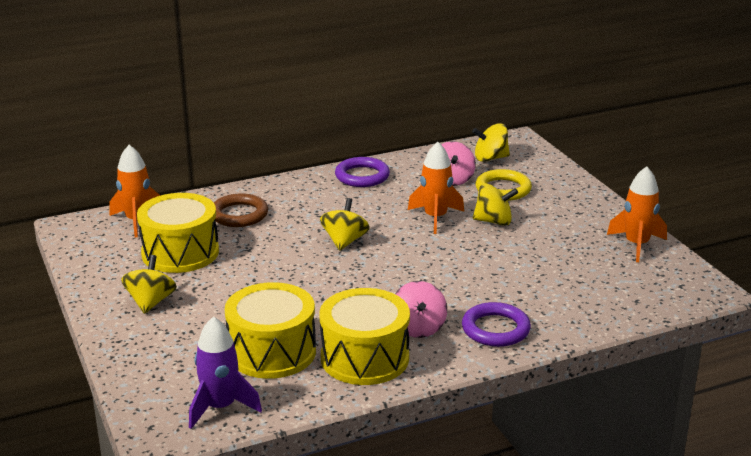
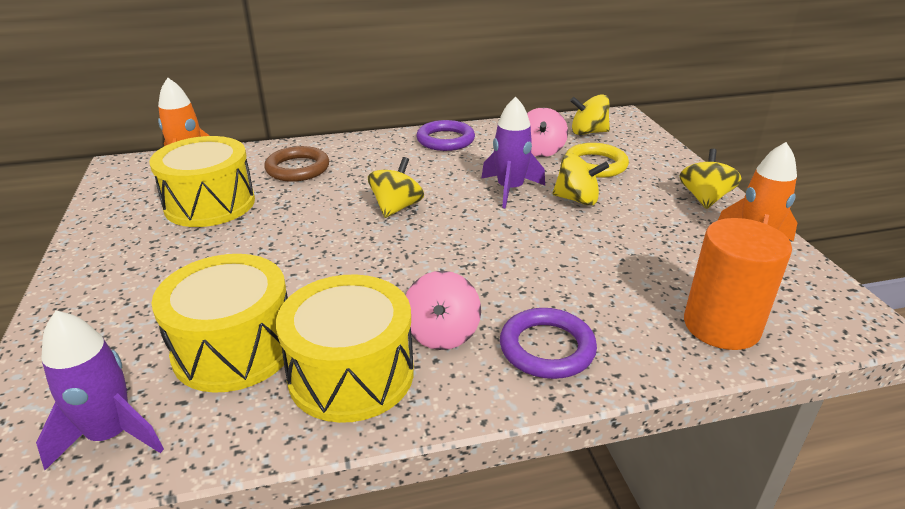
camera: 10 degrees right, 5 degrees up
yellow spinning top [121,255,177,314] -> yellow spinning top moved to [679,149,742,209]
orange rocket [408,142,464,234] -> purple rocket [481,97,545,208]
none -> orange cylinder [684,218,792,350]

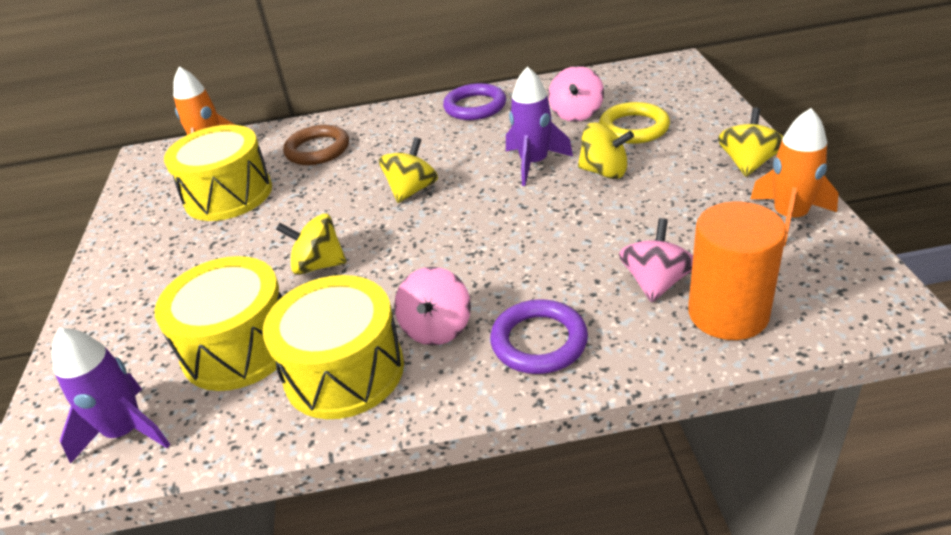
camera: 10 degrees right, 5 degrees up
yellow spinning top [570,94,610,135] -> yellow spinning top moved to [276,213,347,275]
none -> pink spinning top [619,218,693,303]

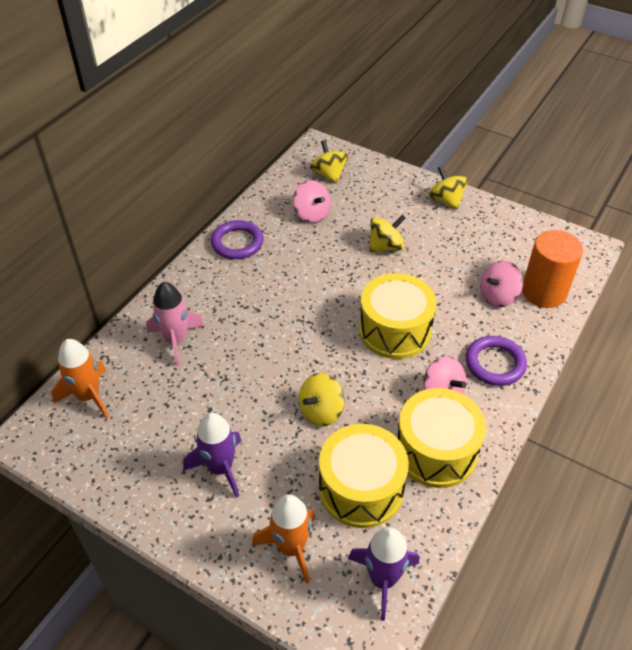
camera: 55 degrees left, 10 degrees up
yellow drum [164,125,272,221] -> yellow drum moved to [359,273,437,359]
brown ring [283,125,349,165] -> pink rocket [146,282,204,366]
yellow spinning top [379,137,438,203] -> yellow spinning top moved to [310,140,349,184]
purple rocket [506,66,573,186] -> purple rocket moved to [183,413,241,498]
yellow ring [599,102,670,144] -> none
pink spinning top [619,218,693,303] -> pink spinning top turned 90 degrees counterclockwise [480,261,523,307]
orange rocket [750,108,839,246] -> orange rocket moved to [252,494,316,584]

